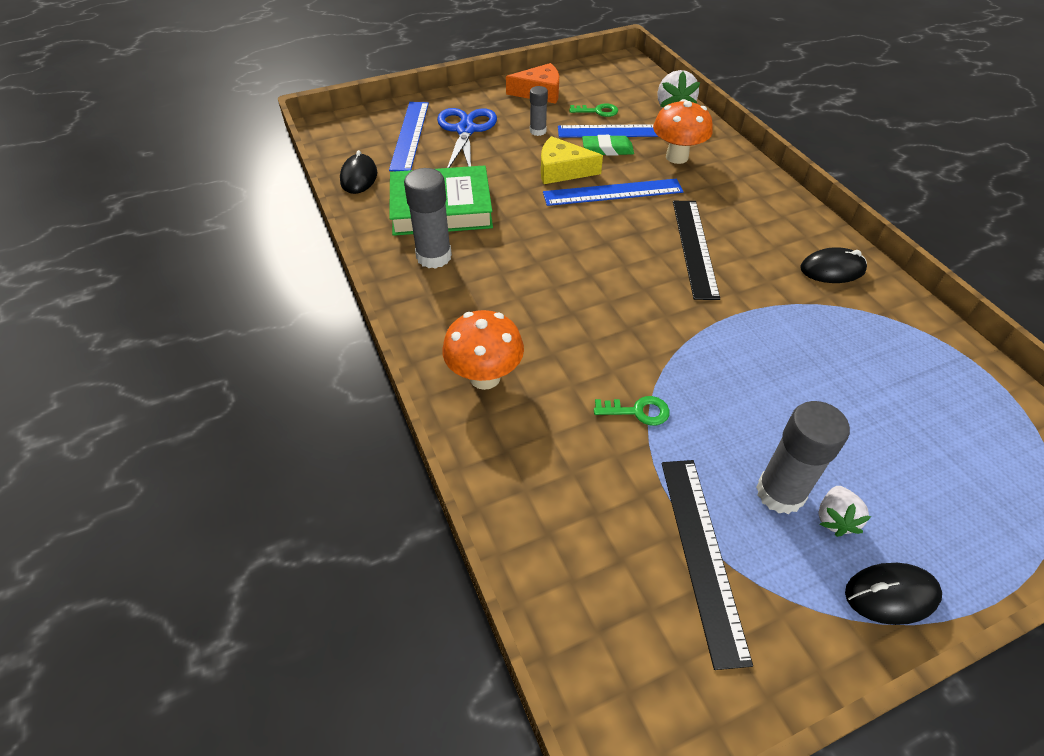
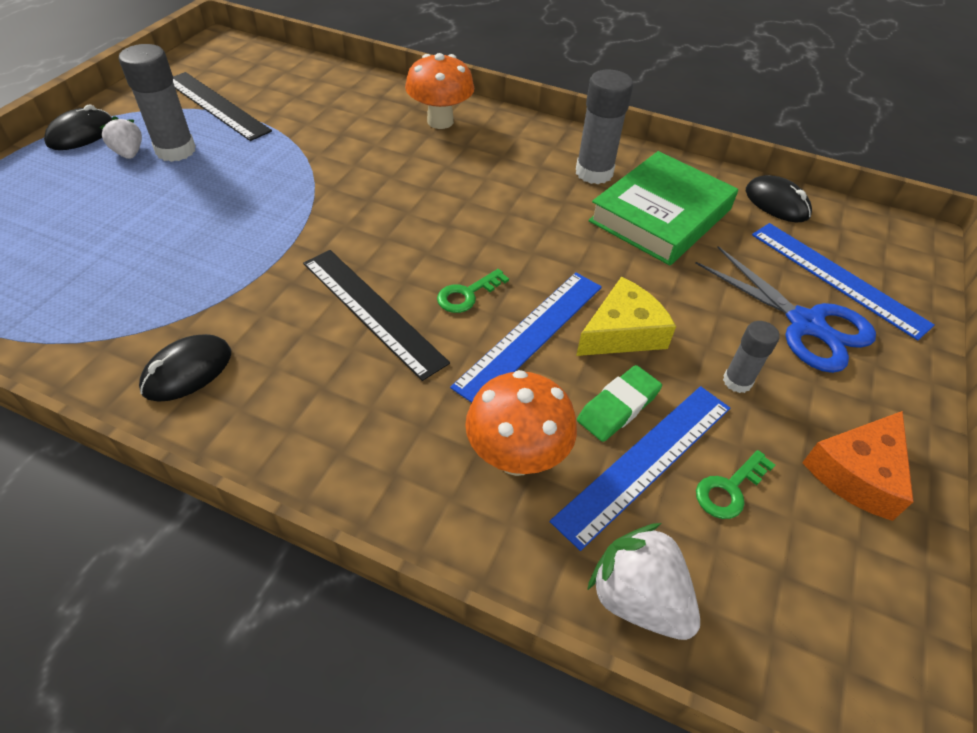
camera: 135 degrees right, 0 degrees up
green key [594,396,670,426] -> green key moved to [437,269,509,313]

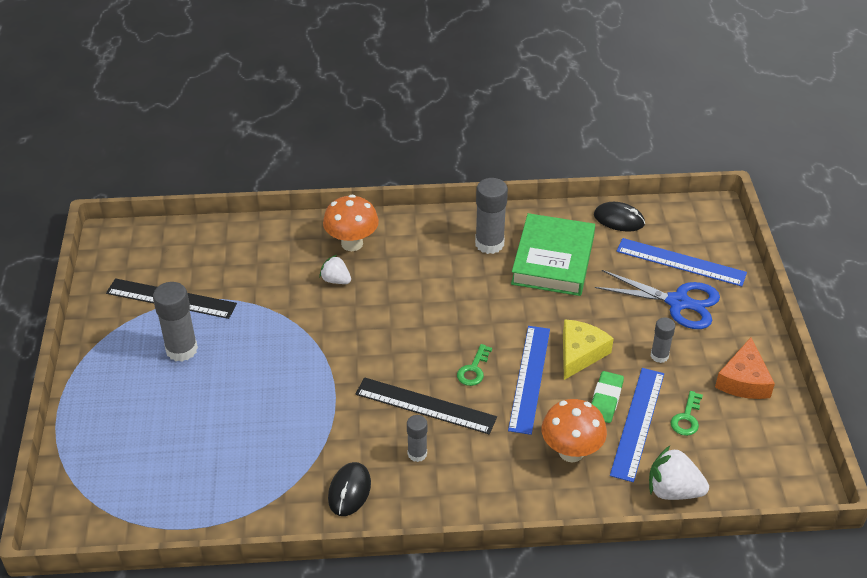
camera: 25 degrees left, 5 degrees down
black mouse [44,104,112,150] -> none
white strawberry [100,116,142,159] -> white strawberry moved to [320,255,351,284]
none -> grey glue stick [407,415,427,462]

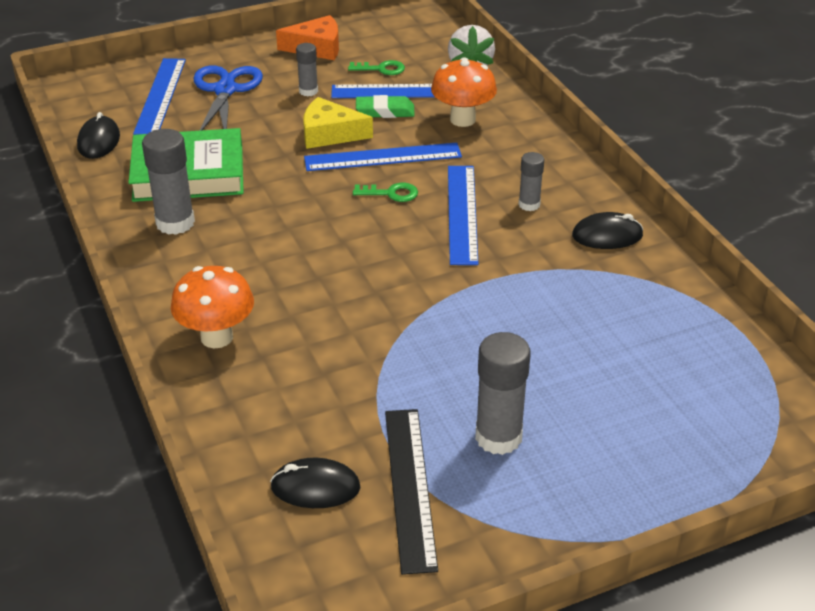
camera: 110 degrees left, 5 degrees down
white strawberry [320,255,351,284] -> none
black ruler [355,377,497,434] -> blue ruler [448,166,479,265]
none -> black mouse [270,458,361,508]

